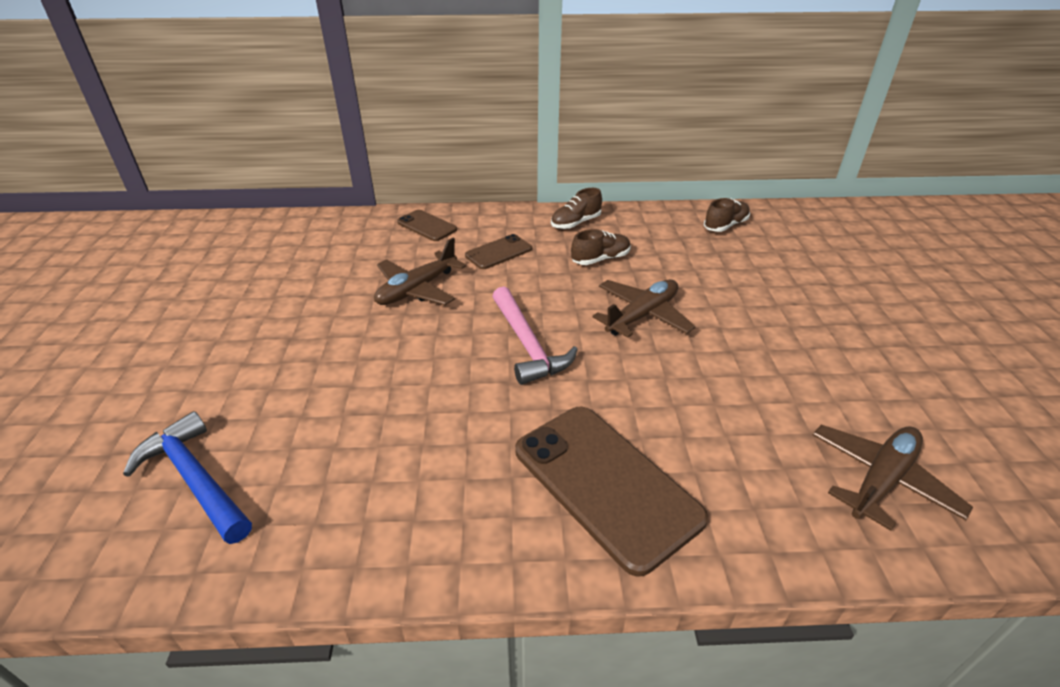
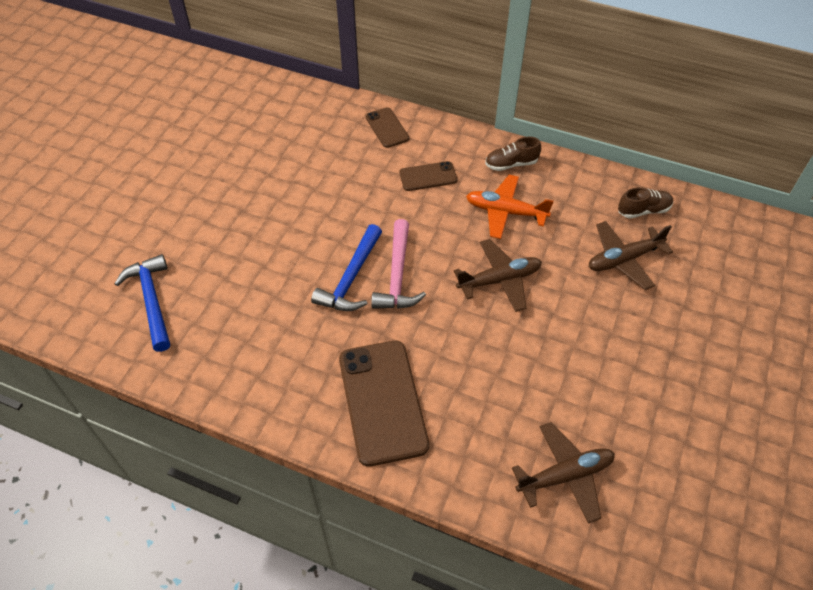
camera: 25 degrees right, 15 degrees up
brown plane [374,238,466,305] -> brown plane moved to [589,221,673,290]
brown shoe [571,229,631,265] -> orange plane [466,175,554,239]
none -> blue hammer [311,224,382,311]

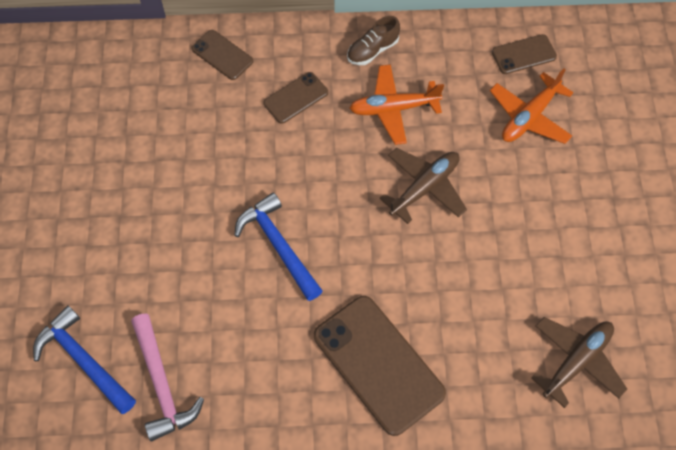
camera: 25 degrees left, 10 degrees up
blue hammer [311,224,382,311] -> blue hammer turned 150 degrees clockwise [234,193,323,301]
pink hammer [371,219,426,309] -> pink hammer moved to [131,314,204,441]
brown plane [589,221,673,290] -> orange plane [490,68,573,144]
brown shoe [618,187,673,218] -> brown phone [492,34,557,74]

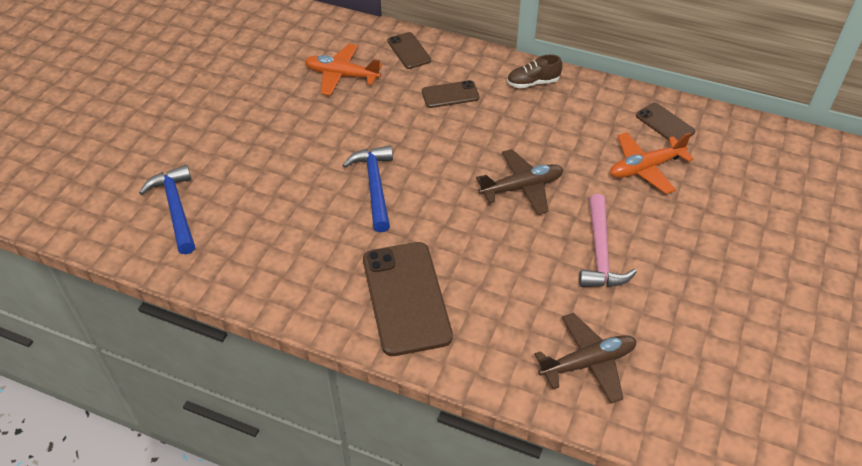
camera: 25 degrees right, 15 degrees down
pink hammer [131,314,204,441] -> pink hammer moved to [579,194,637,287]
orange plane [349,64,444,145] -> orange plane moved to [305,44,382,96]
brown phone [492,34,557,74] -> brown phone turned 45 degrees clockwise [636,102,695,141]

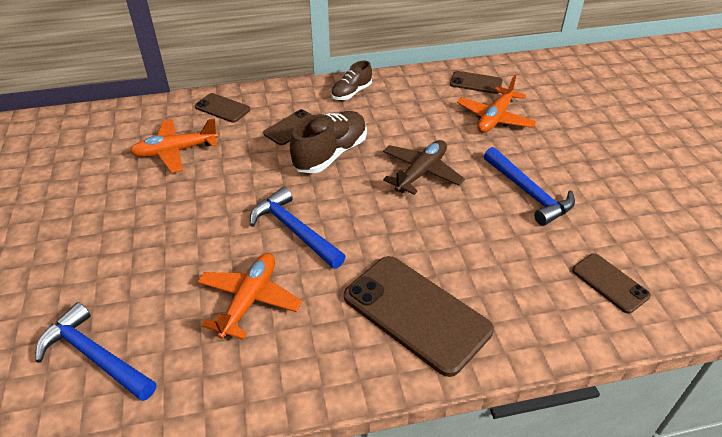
camera: 35 degrees left, 5 degrees down
brown plane [534,313,637,404] -> brown phone [572,253,651,314]
pink hammer [579,194,637,287] -> blue hammer [484,147,575,226]
none -> orange plane [197,253,302,340]
none -> brown shoe [290,111,367,174]

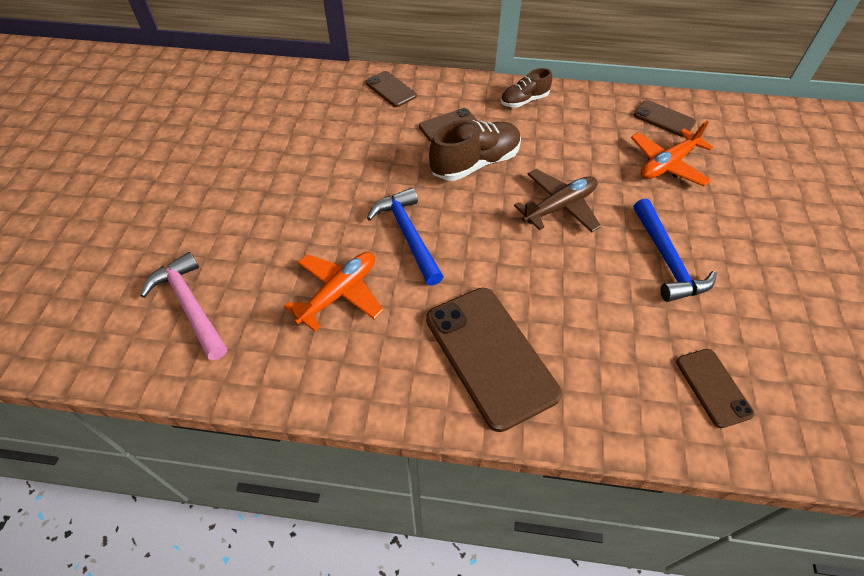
camera: 20 degrees right, 10 degrees up
blue hammer [36,302,156,401] -> pink hammer [140,252,227,360]
orange plane [130,118,218,173] -> none

